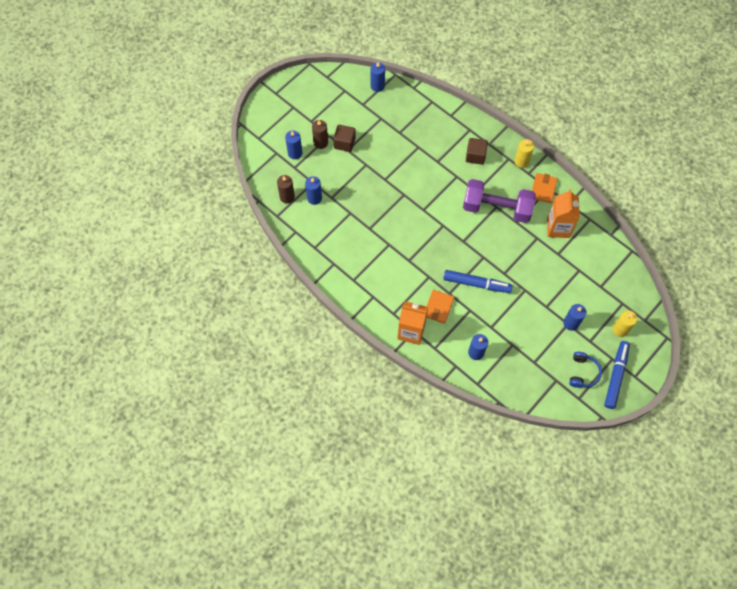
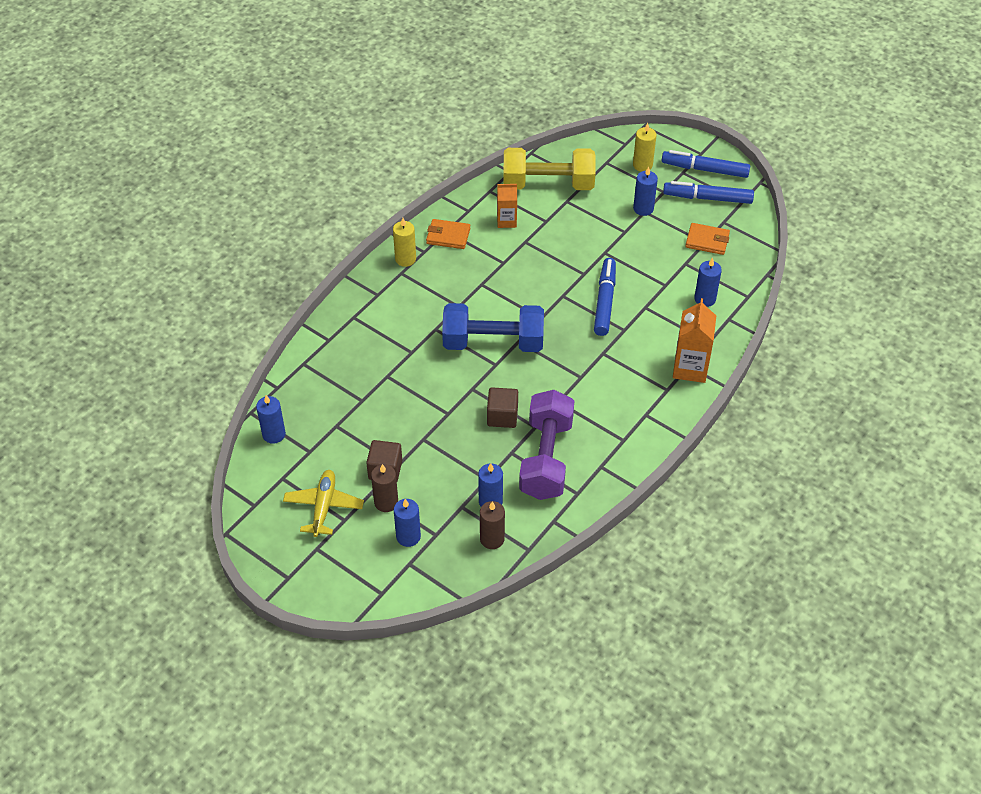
camera: 95 degrees left, 15 degrees down
orange wallet [426,290,454,324] -> orange wallet moved to [685,223,730,255]
purple dumbbell [463,179,536,223] -> purple dumbbell moved to [519,390,574,500]
brown cube [466,138,488,165] -> brown cube moved to [487,387,518,428]
orange carton [547,189,580,238] -> orange carton [497,184,517,228], size x0.63
blue headphones [569,352,602,388] -> blue marker [663,181,754,204]
none -> yellow plane [283,470,364,537]
none -> blue dumbbell [442,303,544,352]
none -> yellow dumbbell [503,148,596,190]

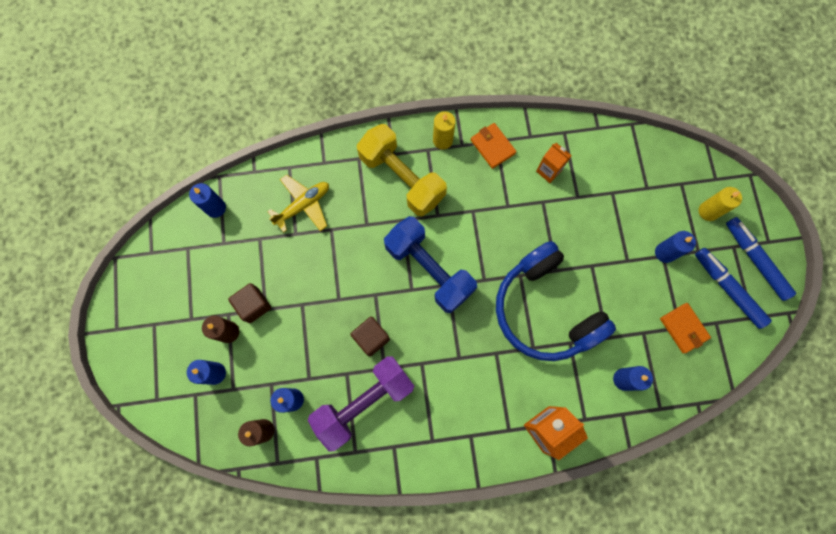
camera: 45 degrees right, 25 degrees up
yellow plane [283,470,364,537] -> yellow plane moved to [267,174,329,233]
yellow dumbbell [503,148,596,190] -> yellow dumbbell moved to [357,124,447,217]
blue marker [594,258,616,336] -> blue headphones [496,241,616,361]

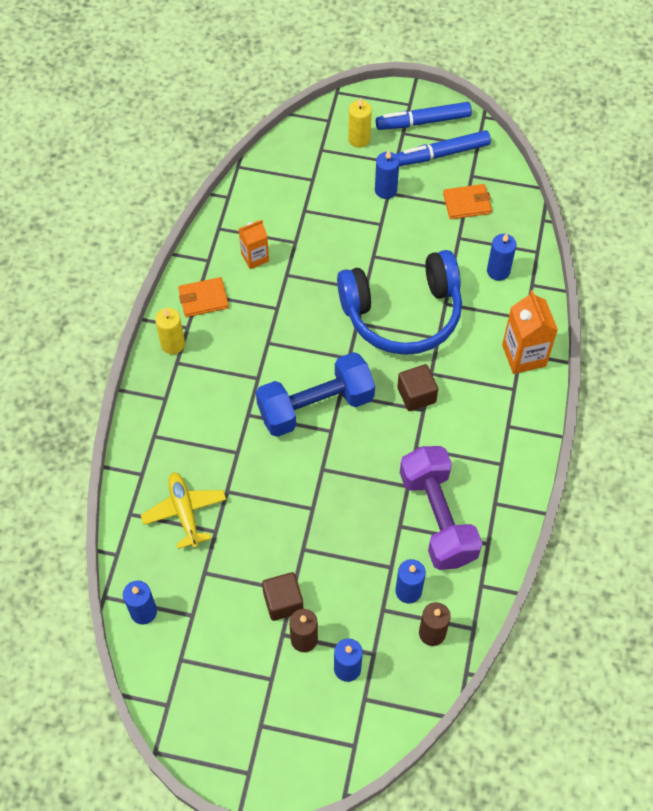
camera: 70 degrees left, 15 degrees down
brown cube [350,317,390,357] -> brown cube moved to [397,364,438,411]
yellow dumbbell [357,124,447,217] -> none

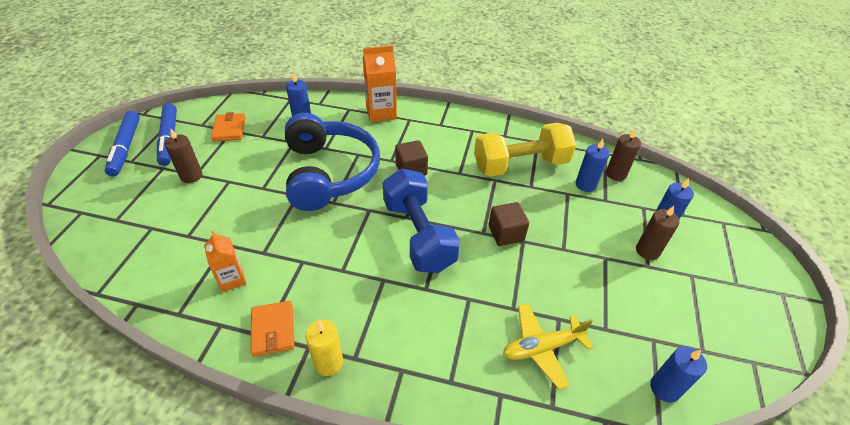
camera: 90 degrees left, 15 degrees down
brown cube [262,572,303,621] -> brown cube moved to [488,202,529,246]
yellow candle [348,98,372,148] -> none
blue candle [375,150,400,199] -> brown candle [165,128,203,183]
purple dumbbell [400,446,482,570] -> yellow dumbbell [474,123,576,177]

